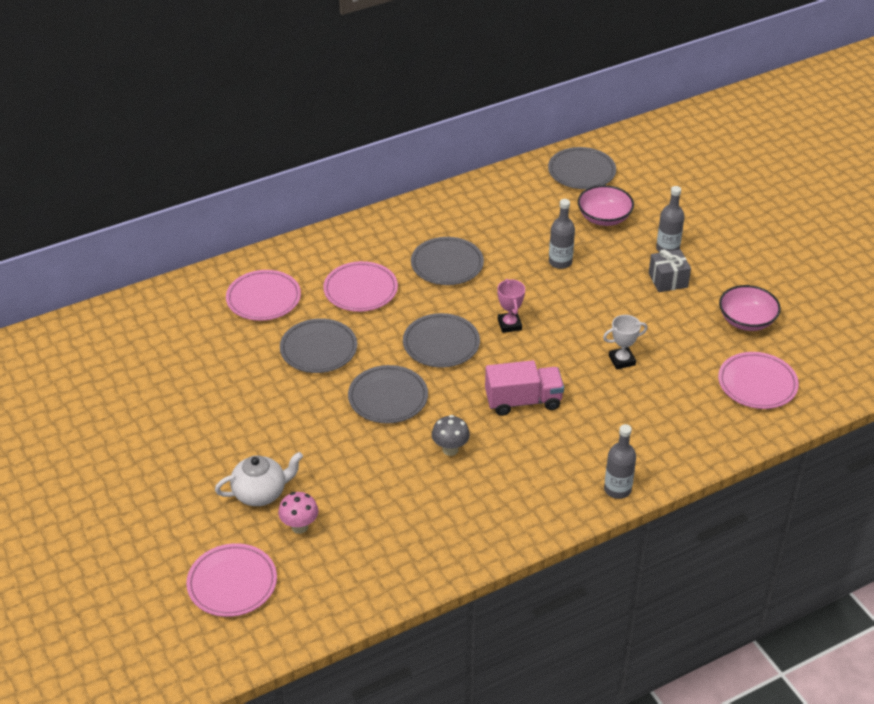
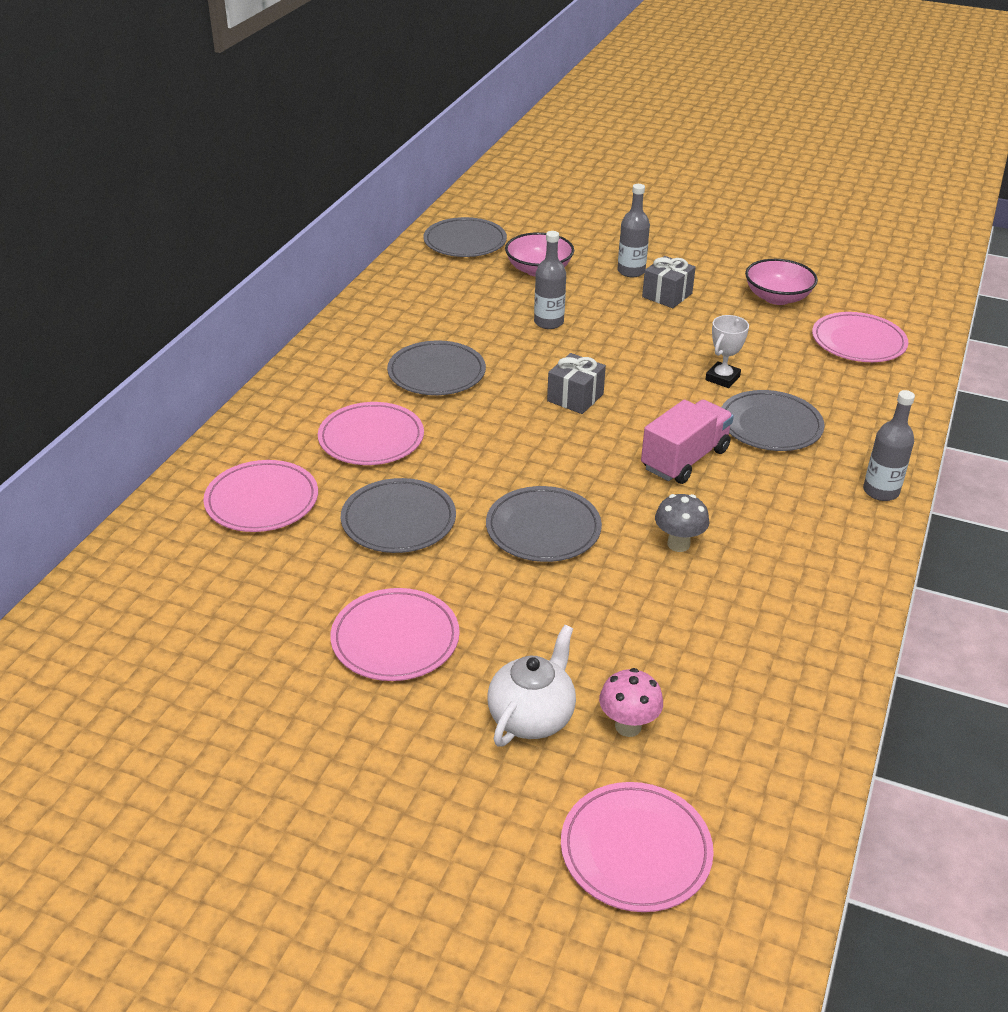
camera: 40 degrees left, 5 degrees down
grey plate [403,313,480,368] -> grey plate moved to [722,390,825,451]
pink trophy [497,279,525,333] -> grey gift [547,353,606,414]
none -> pink plate [330,588,460,681]

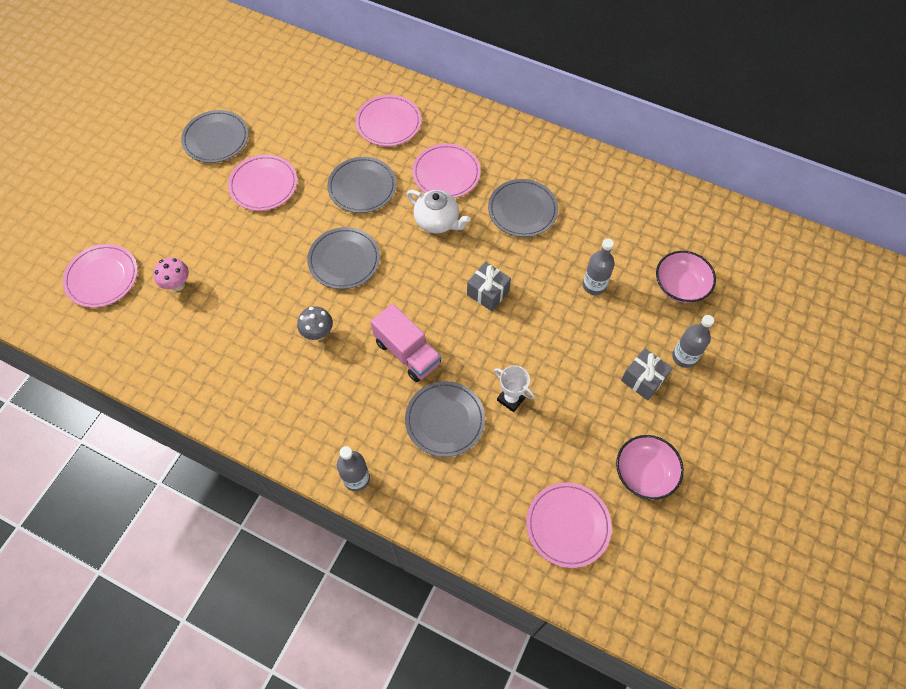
camera: 95 degrees right, 25 degrees up
grey plate [423,217,507,257] -> grey plate moved to [181,110,249,163]
white teapot [487,625,576,747] -> white teapot moved to [407,190,471,233]

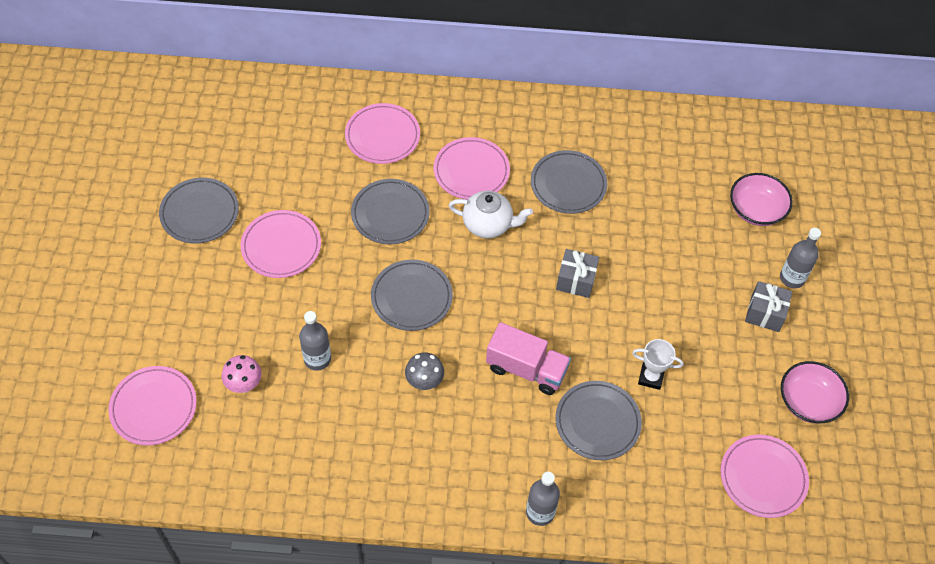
camera: 25 degrees left, 5 degrees down
grey bottle [583,239,615,295] -> grey bottle moved to [299,311,331,371]

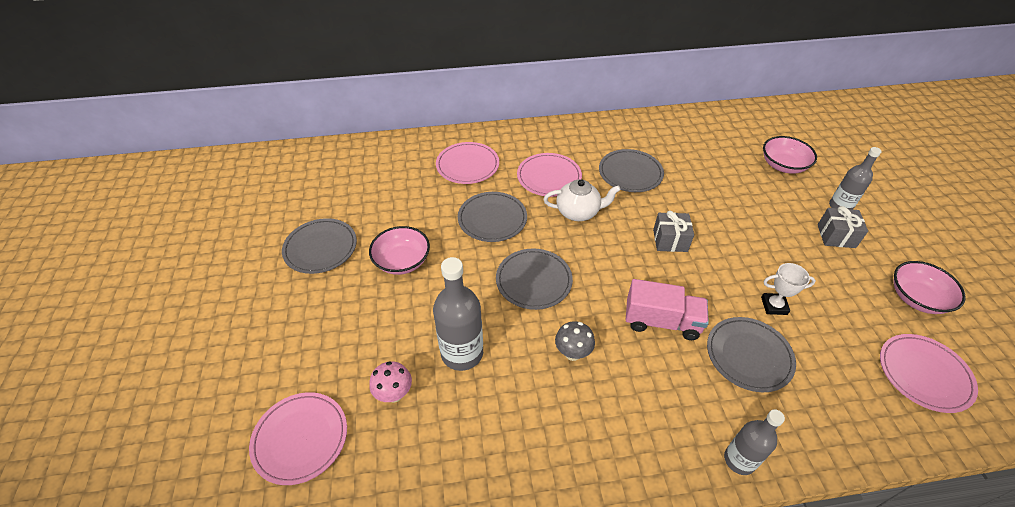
camera: 10 degrees left, 10 degrees down
pink plate [241,210,321,278] -> pink bowl [369,226,430,275]
grey bottle [299,311,331,371] -> grey bottle [433,257,483,371], size x1.55

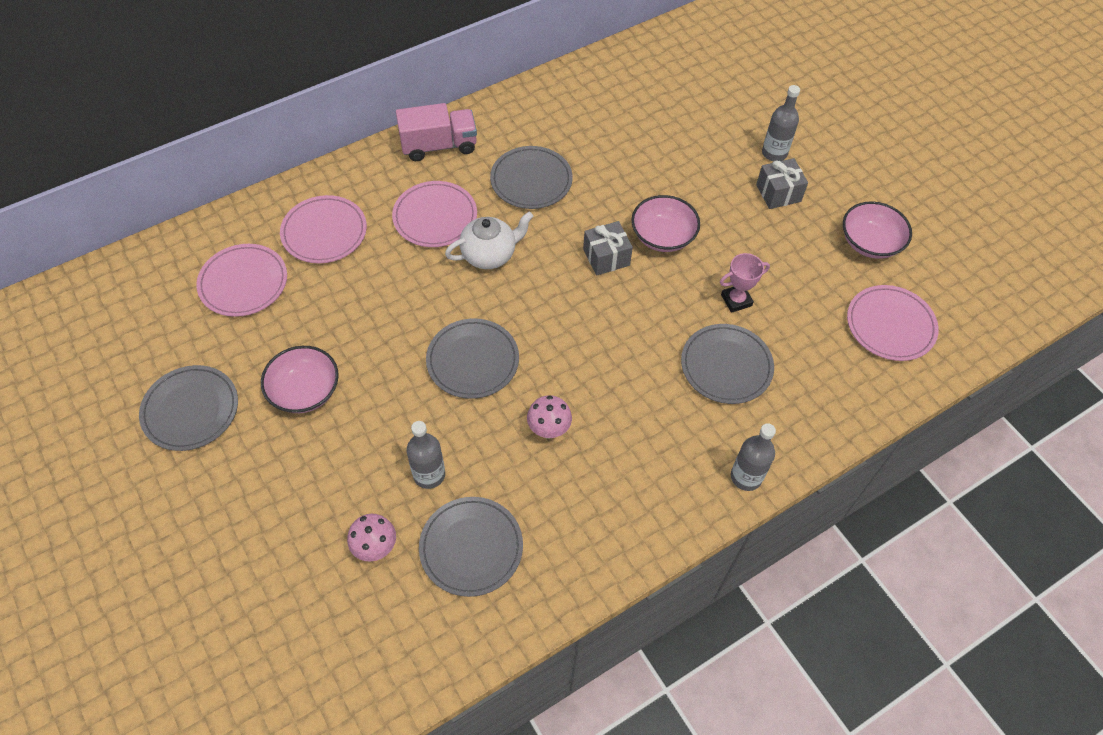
camera: 25 degrees left, 10 degrees up
pink plate [249,392,347,485] -> pink plate moved to [196,244,287,317]
grey bottle [433,257,483,371] -> grey bottle [406,421,445,489], size x0.64
grey plate [458,192,527,242] -> grey plate moved to [419,497,523,597]
grey mushroom [555,321,595,361] -> pink mushroom [527,395,572,439]
pink truck [626,279,709,340] -> pink truck moved to [396,103,477,161]
white trophy [761,263,816,315] -> pink trophy [720,253,770,313]
pink bowl [763,136,817,174] -> pink bowl moved to [631,195,700,252]

